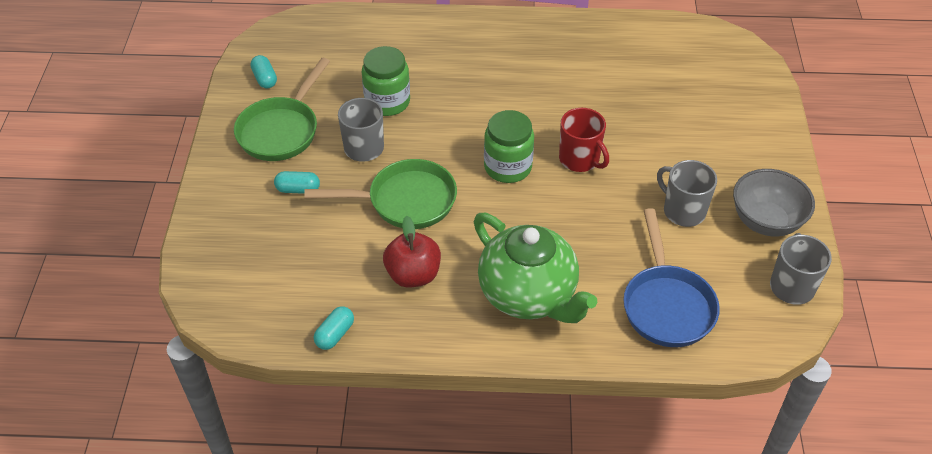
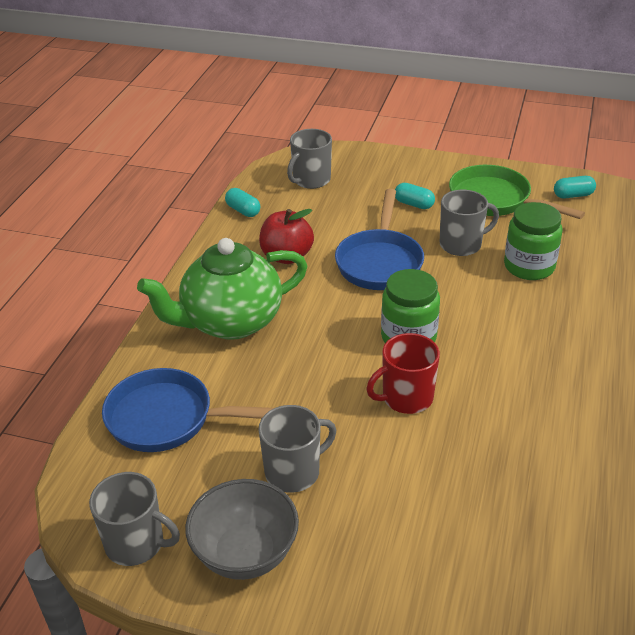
camera: 105 degrees right, 10 degrees down
turquoise capsule [274,171,320,194] -> turquoise capsule turned 75 degrees counterclockwise [395,183,435,209]
green pan [304,159,457,229] -> blue pan [335,189,424,290]
none -> grey mug [287,129,332,189]

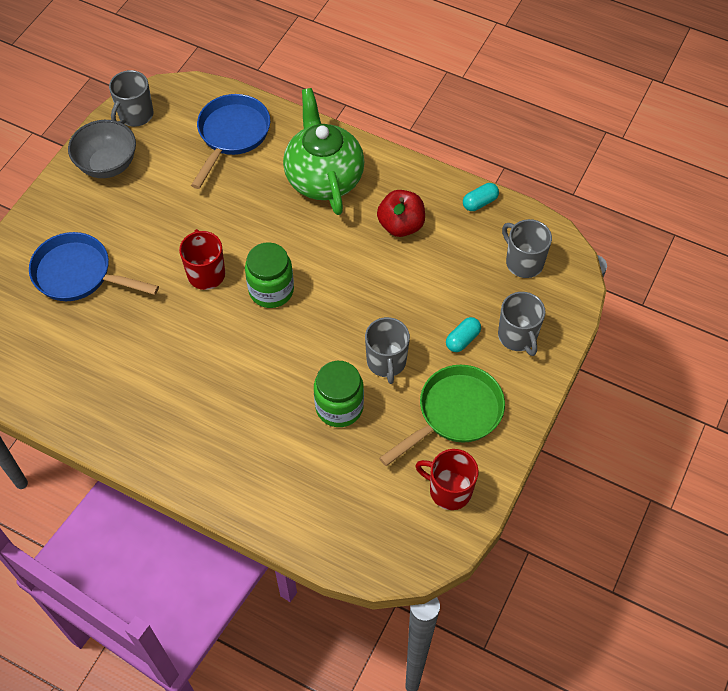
camera: 100 degrees right, 20 degrees up
grey mug [258,405,336,493] -> grey mug moved to [498,292,546,356]
blue pan [335,189,424,290] -> blue pan moved to [29,232,159,301]
turquoise capsule [554,176,596,198] -> red mug [415,449,479,510]

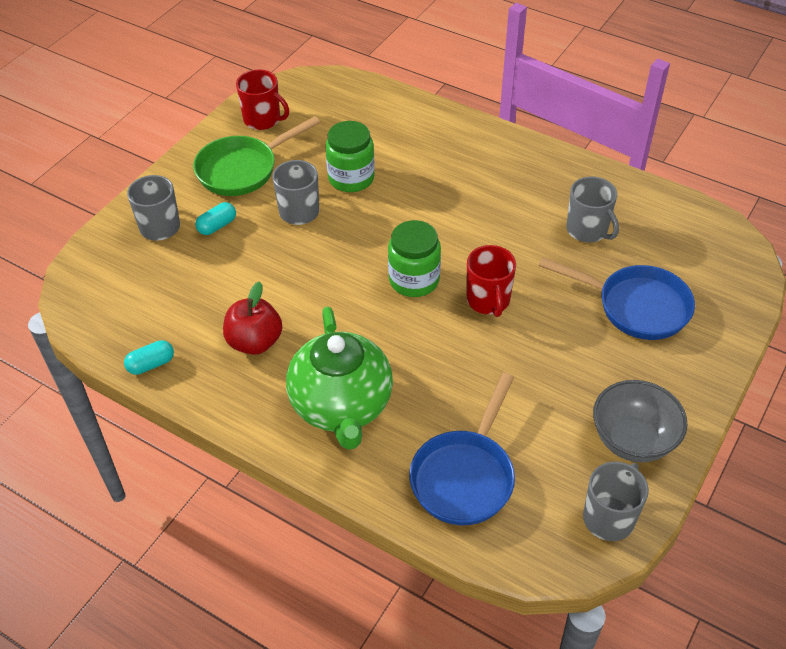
camera: 175 degrees left, 10 degrees down
grey mug [502,219,552,278] -> grey mug moved to [566,176,619,243]

